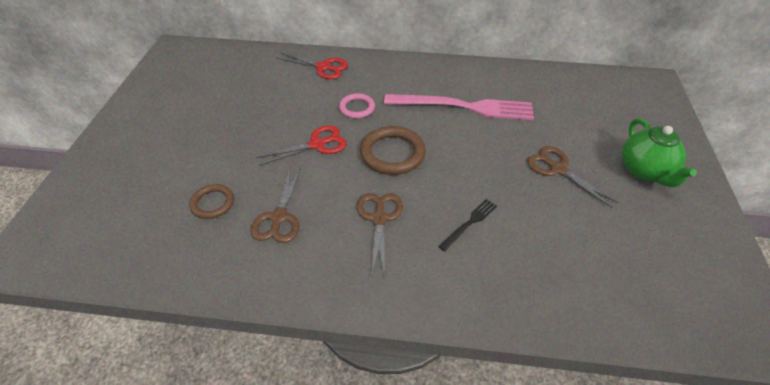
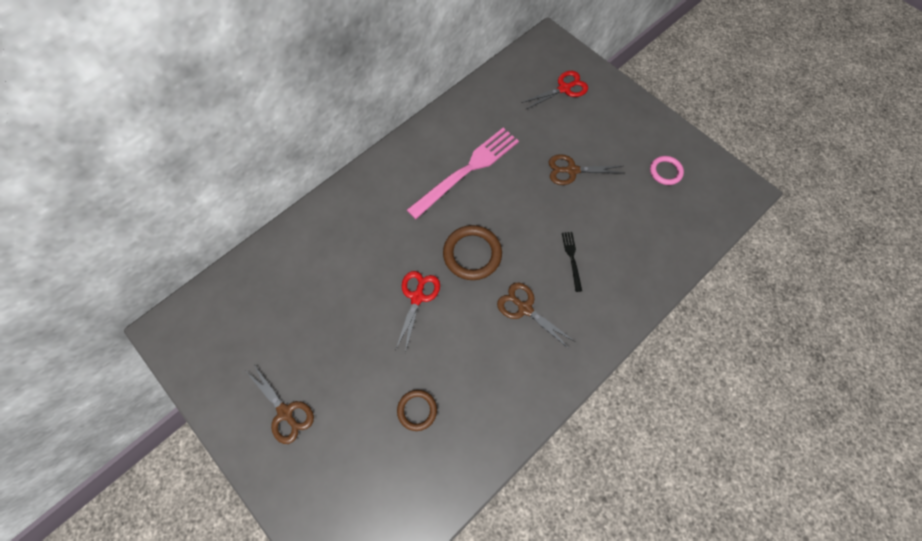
camera: 50 degrees left, 20 degrees up
brown scissors [251,167,301,243] -> brown scissors moved to [247,363,314,444]
red scissors [277,53,348,79] -> red scissors moved to [521,71,588,110]
pink ring [339,93,375,119] -> pink ring moved to [650,156,684,185]
green teapot [622,118,697,187] -> none

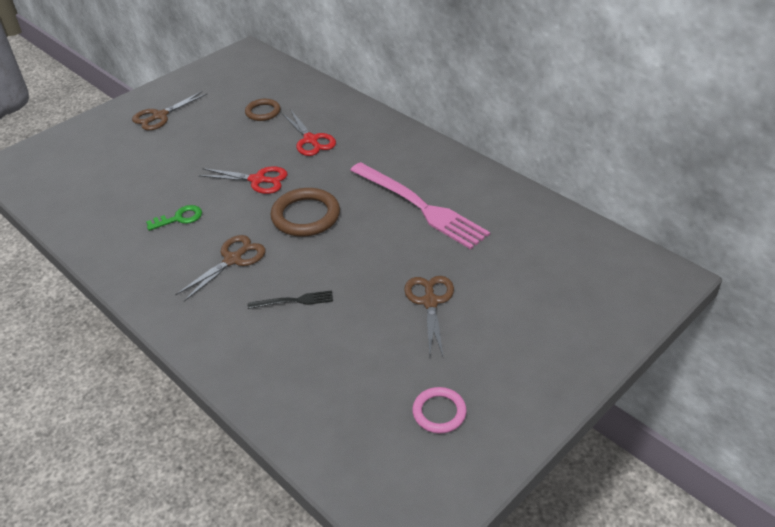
camera: 90 degrees right, 25 degrees down
brown ring [397,390,437,431] -> brown ring moved to [245,99,281,121]
red scissors [521,71,588,110] -> red scissors moved to [282,111,336,156]
none -> green key [146,205,202,231]

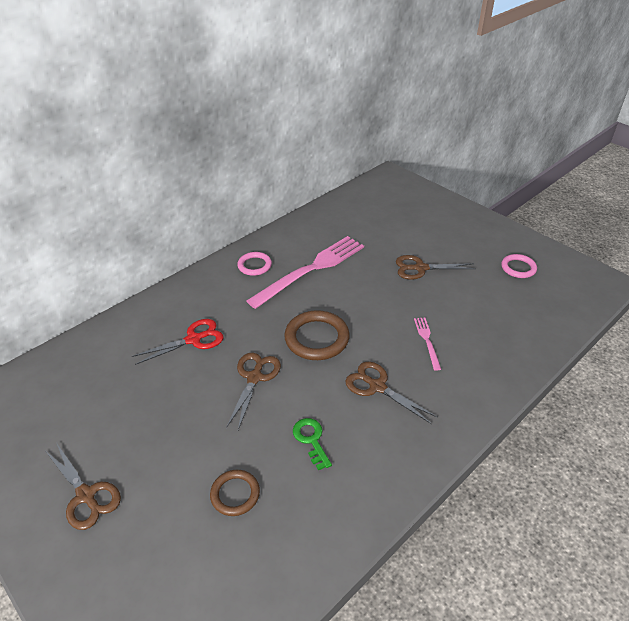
camera: 90 degrees left, 0 degrees up
red scissors [198,166,288,194] -> brown scissors [226,353,281,430]
brown ring [245,99,281,121] -> brown ring moved to [210,470,260,516]
black fork [248,290,333,309] -> pink fork [414,318,441,371]
none -> pink ring [237,252,272,276]

